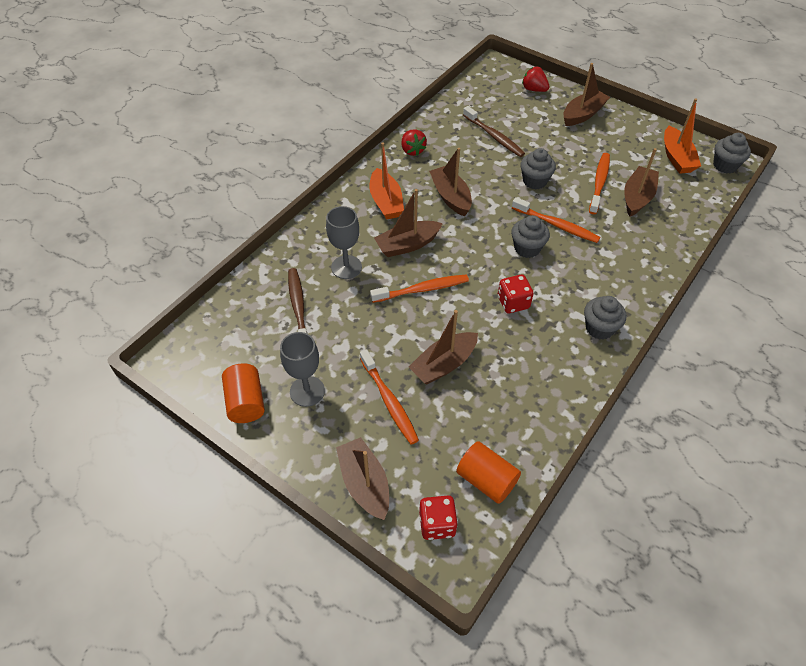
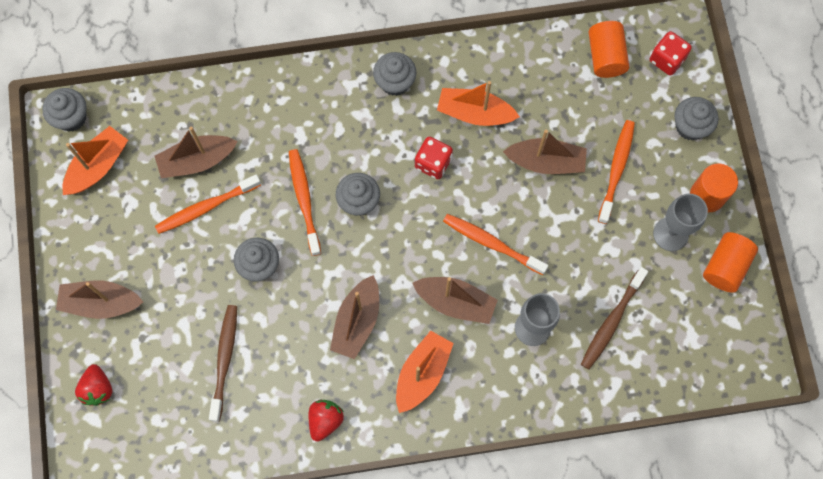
camera: 135 degrees left, 20 degrees up
brown boat [336,437,389,520] -> grey cupcake [674,97,718,140]
none -> orange boat [437,81,520,126]
none -> orange cylinder [690,163,738,212]

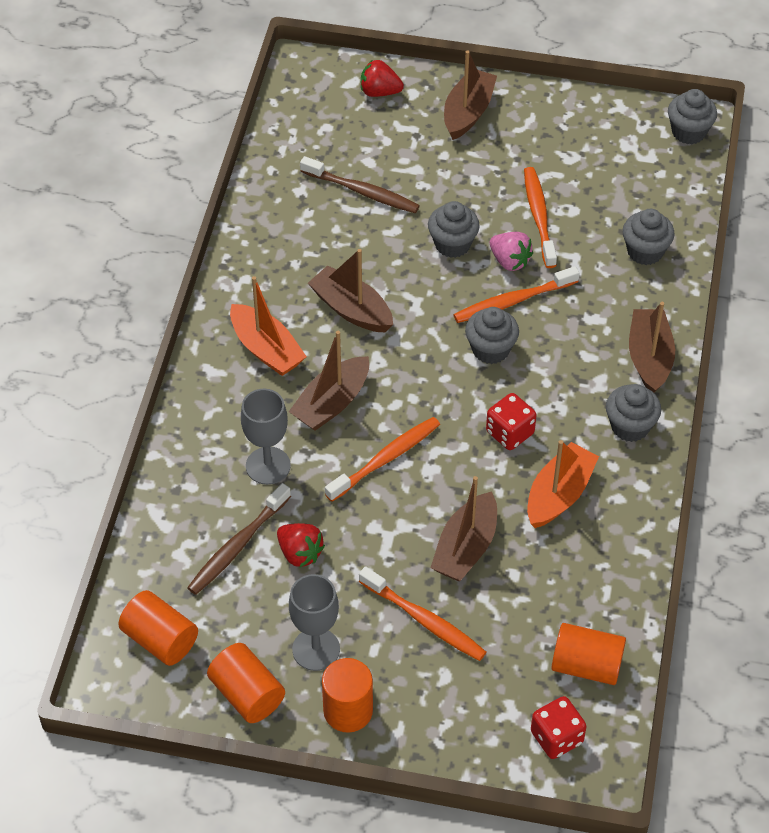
camera: 110 degrees right, 20 degrees down
orange boat [62,126,128,195] -> none
brown boat [155,127,238,178] -> brown boat moved to [629,302,675,393]
orange toothbrush [289,149,321,256] -> orange toothbrush turned 150 degrees clockwise [453,266,580,323]
red strawberry [309,400,344,442] -> red strawberry moved to [277,523,325,568]
brown toothbrush [581,267,648,370] -> brown toothbrush turned 105 degrees counterclockwise [187,483,291,595]
grey cupcake [674,97,718,140] -> grey cupcake moved to [622,209,674,265]
none -> orange cylinder [118,590,198,666]
none -> pink strawberry [490,232,533,271]

